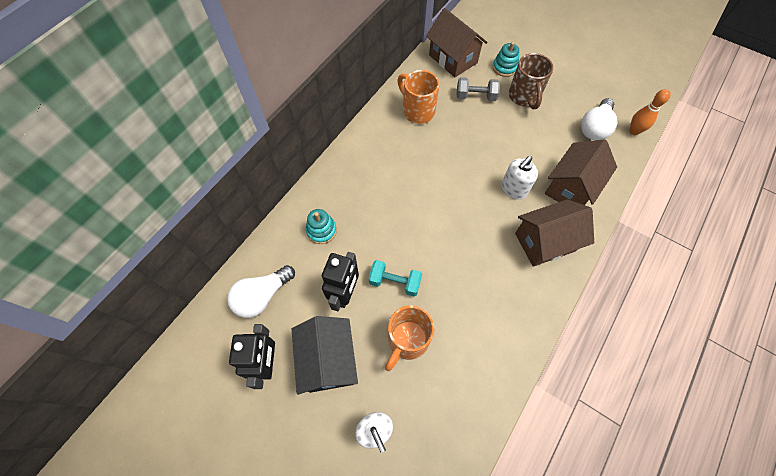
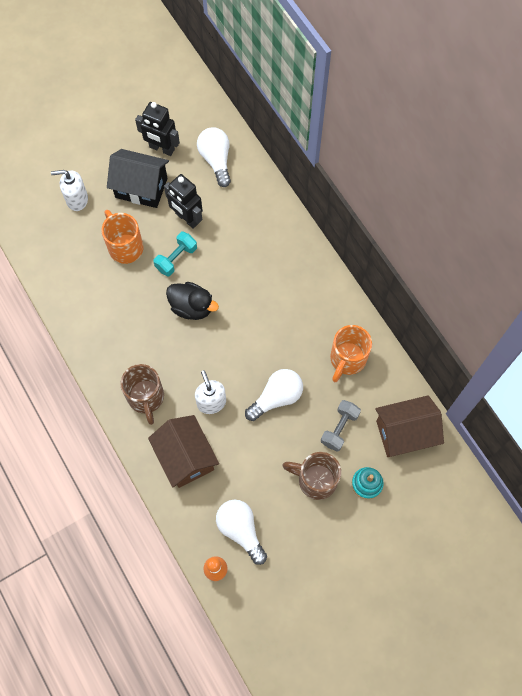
camera: 115 degrees right, 5 degrees up
turquoise stacking toy [306,209,337,244] -> none
orange mug [397,70,439,124] -> orange mug turned 135 degrees clockwise [330,325,372,382]
brown house [515,199,594,267] -> brown mug [120,364,164,425]
none -> black duck [166,282,219,320]
none -> white light bulb [245,369,303,421]

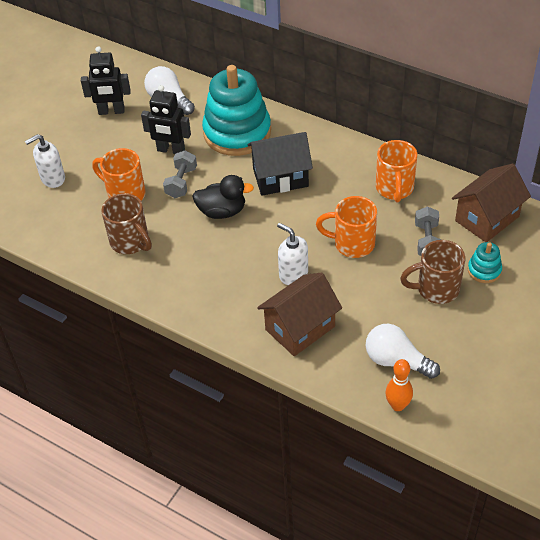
camera: 25 degrees left, 20 degrees down
black house [107,149,169,208] -> black house moved to [247,132,313,196]
brown mug [120,364,164,425] -> brown mug moved to [101,193,152,254]
brown house [148,415,219,488] -> brown house turned 75 degrees counterclockwise [257,273,342,356]
turquoise dumbbell [154,232,197,277] -> grey dumbbell [163,150,197,198]
white light bulb [245,369,303,421] -> orange mug [316,196,377,258]
none -> turquoise stacking toy [202,65,271,156]

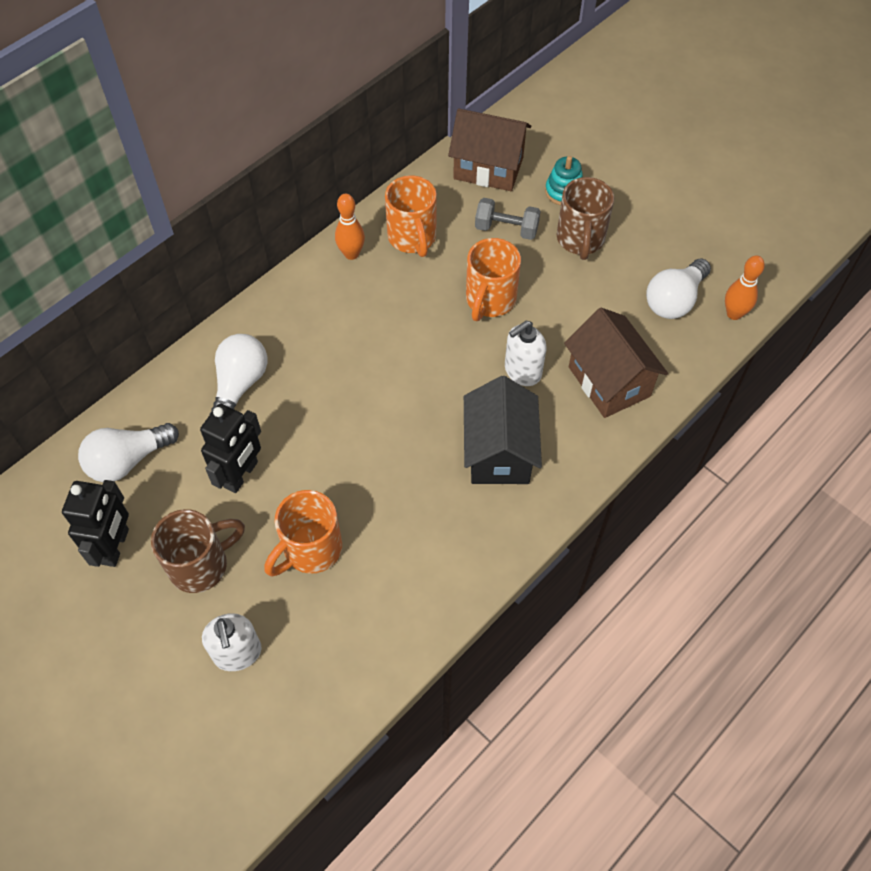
camera: 80 degrees left, 10 degrees up
brown mug [101,193,152,254] -> brown mug moved to [151,509,245,593]
grey dumbbell [163,150,197,198] -> none
black duck [192,175,254,219] -> none
turquoise stacking toy [202,65,271,156] -> white light bulb [209,334,267,415]
black house [247,132,313,196] -> black house moved to [464,376,542,484]
orange mug [376,140,417,202] -> orange mug turned 60 degrees clockwise [385,175,437,257]
brown house [452,163,531,242] -> brown house turned 45 degrees counterclockwise [448,108,531,191]
none -> orange bowling pin [335,194,365,260]

